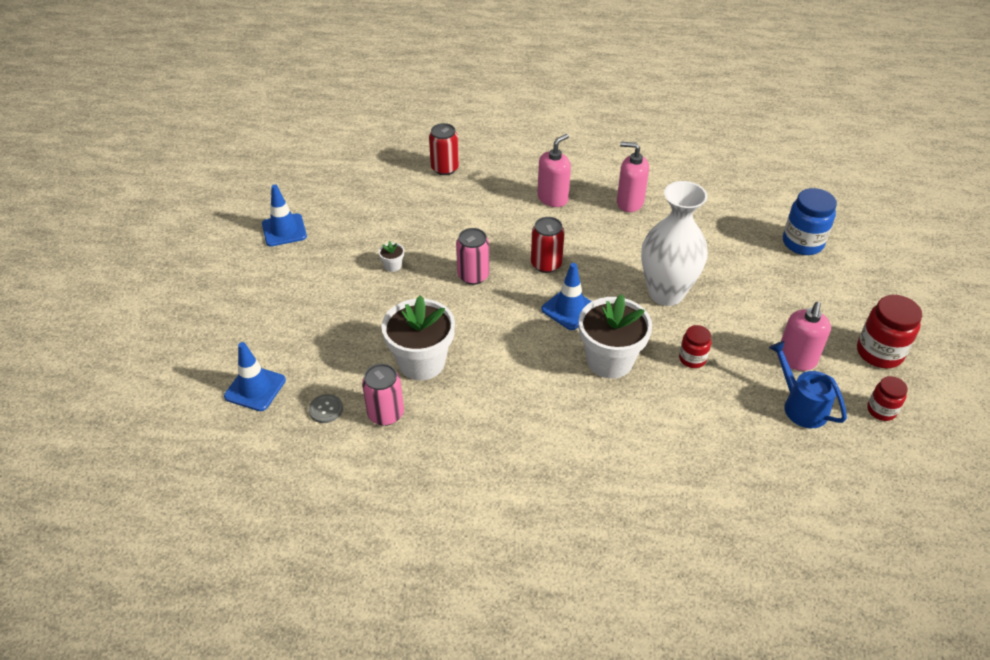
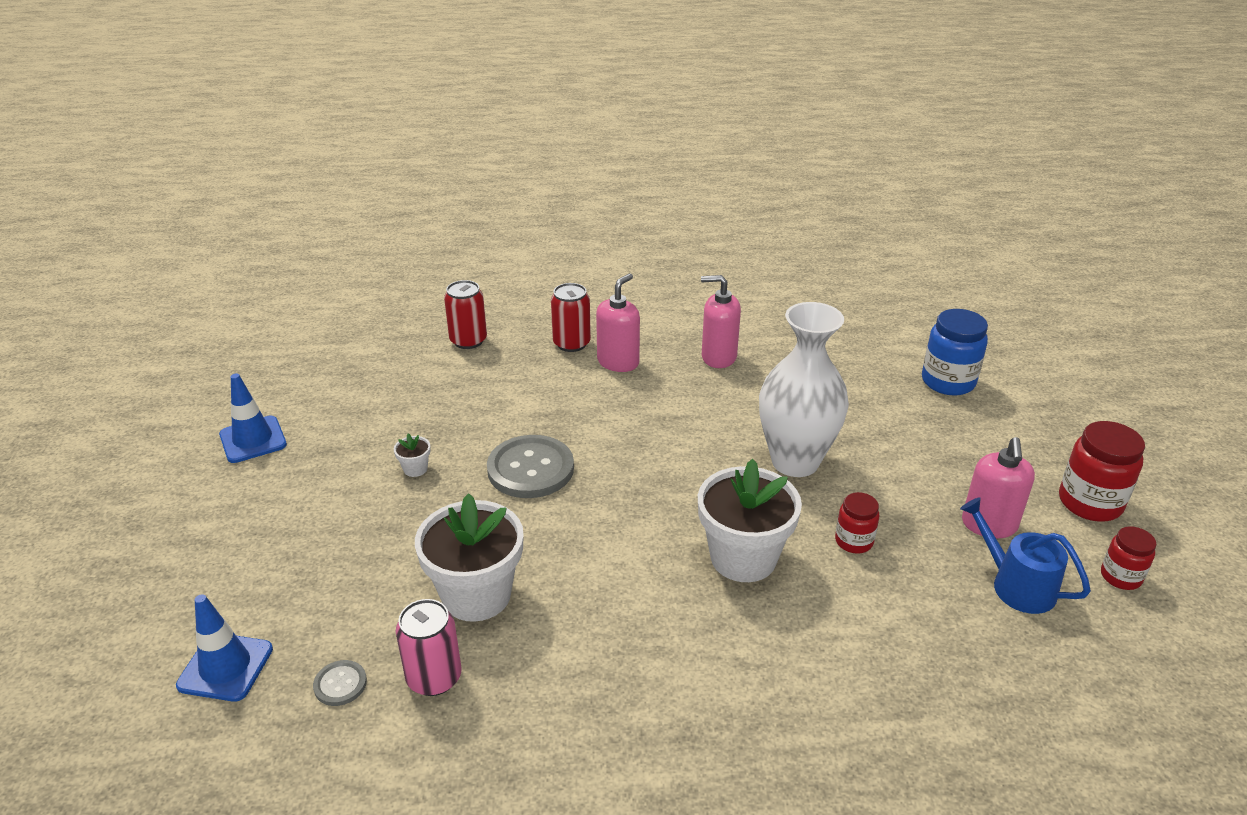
camera: 10 degrees left, 10 degrees down
pink can [456,228,489,285] -> grey button [487,435,574,498]
red can [531,217,565,273] -> red can moved to [551,283,591,352]
blue traffic cone [541,263,592,330] -> none

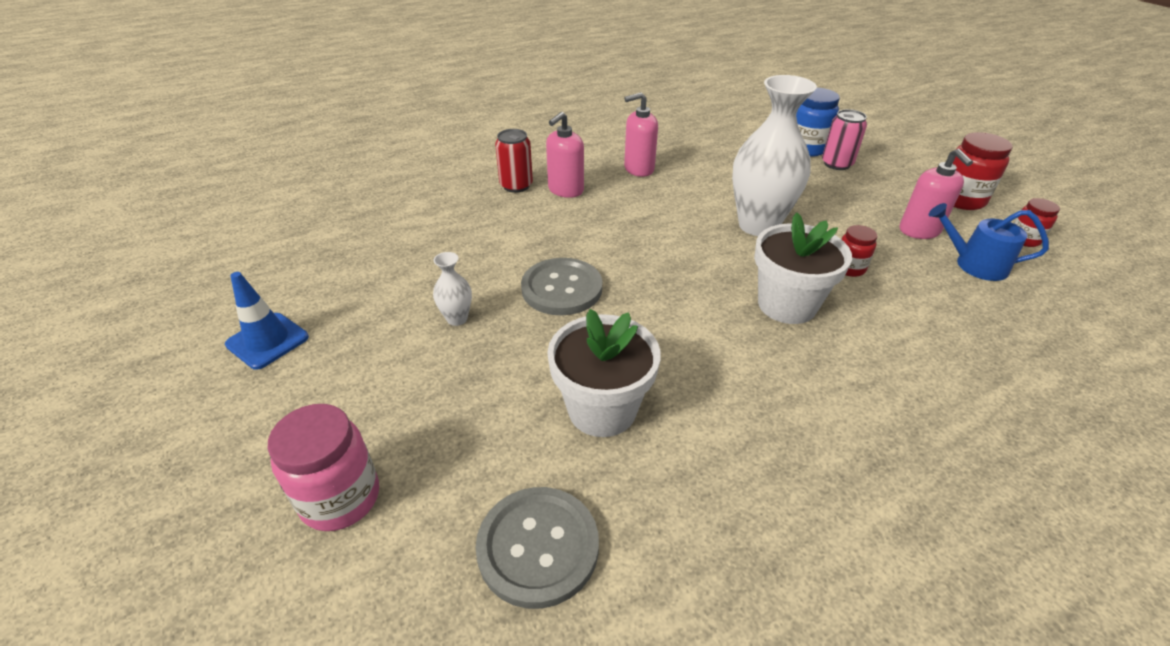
camera: 25 degrees left, 5 degrees up
blue traffic cone [176,594,273,702] -> none
grey button [313,660,367,706] -> grey button [476,487,599,609], size x2.11
white flower pot [394,433,431,477] -> white vase [433,252,472,326]
pink can [396,599,462,696] -> pink can moved to [822,109,867,170]
red can [444,280,487,349] -> none
pink soap dispenser [596,273,640,372] -> pink soap dispenser turned 150 degrees counterclockwise [546,112,584,198]
none -> pink jar [267,404,379,531]

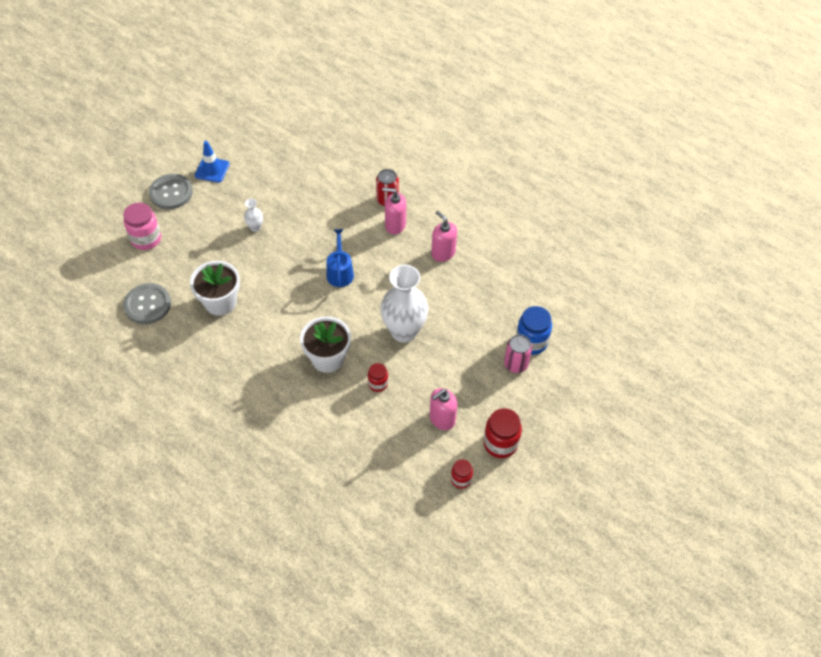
camera: 65 degrees right, 15 degrees up
grey button [521,258,602,315] -> grey button moved to [149,174,193,209]
blue watering can [929,203,1049,281] -> blue watering can moved to [326,229,354,287]

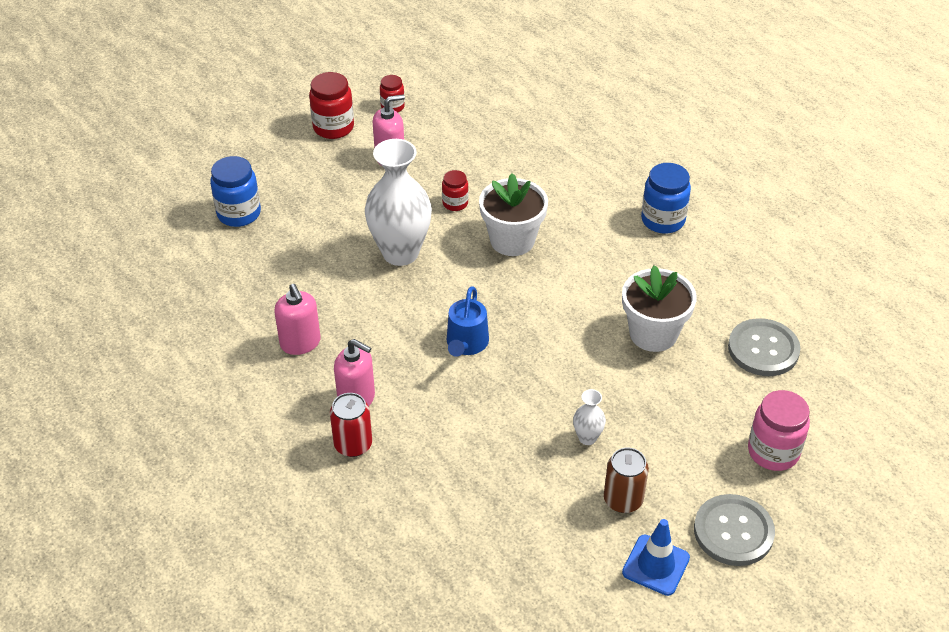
camera: 165 degrees left, 10 degrees down
pink can [504,334,532,373] -> none
none -> brown can [604,447,649,513]
none -> blue jar [641,163,691,234]

